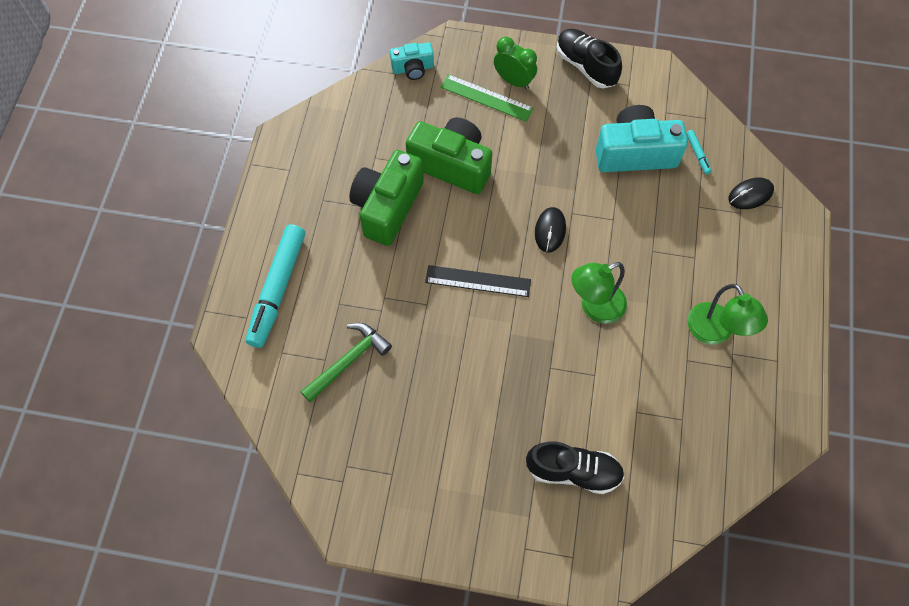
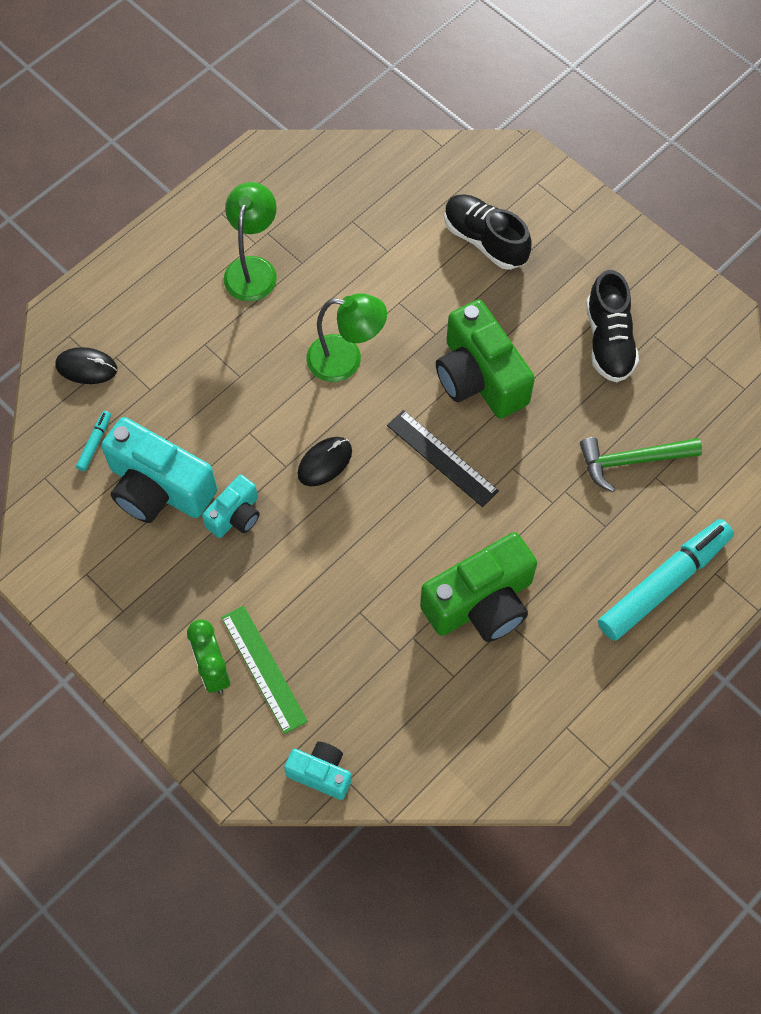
camera: 145 degrees left, 0 degrees up
green camera [406,117,492,194] -> green camera moved to [436,299,535,419]
black shoe [557,29,622,88] -> black shoe moved to [586,270,639,382]
none -> turquoise camera [202,474,260,538]

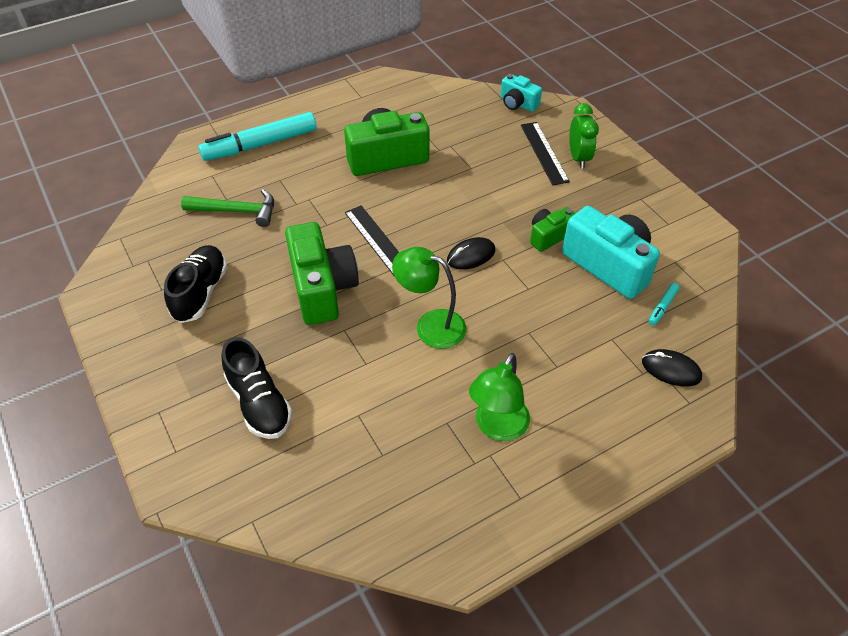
camera: 165 degrees left, 15 degrees down
turquoise camera [202,474,260,538] -> green camera [530,207,576,252]
green ruler [221,605,308,734] -> black ruler [521,122,570,185]

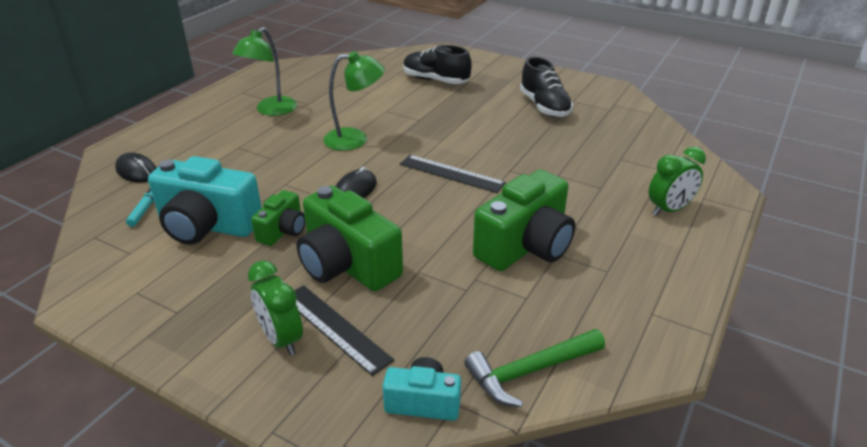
camera: 150 degrees right, 15 degrees down
green hammer [181,189,274,227] -> green hammer moved to [464,329,605,407]
turquoise marker [198,112,317,161] -> green clock [649,147,706,216]
green camera [285,222,359,325] -> green camera moved to [297,185,403,291]
green lamp [469,353,530,441] -> green lamp turned 150 degrees counterclockwise [232,27,297,116]
black mouse [642,349,702,386] -> black mouse turned 45 degrees clockwise [115,153,156,183]

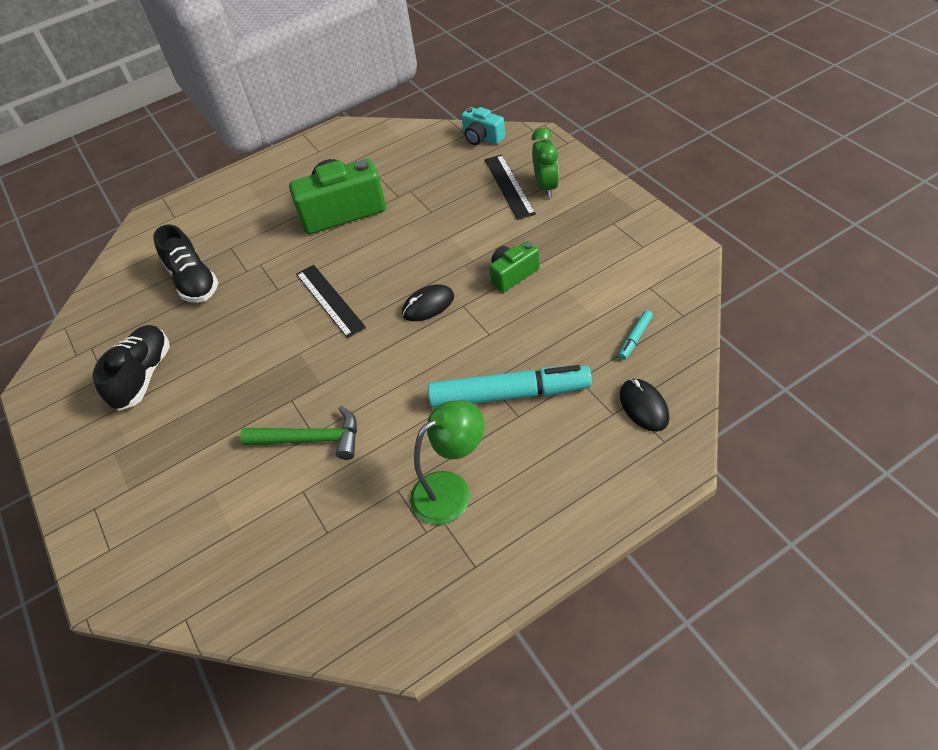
camera: 145 degrees left, 15 degrees up
turquoise camera [148,156,262,245] -> none
green camera [297,185,403,291] -> none
green lamp [323,51,385,151] -> none
black shoe [403,45,472,84] -> black shoe moved to [153,224,218,303]
green hammer [464,329,605,407] -> green hammer moved to [240,406,357,460]
green clock [649,147,706,216] -> none
none -> turquoise marker [428,365,592,408]

